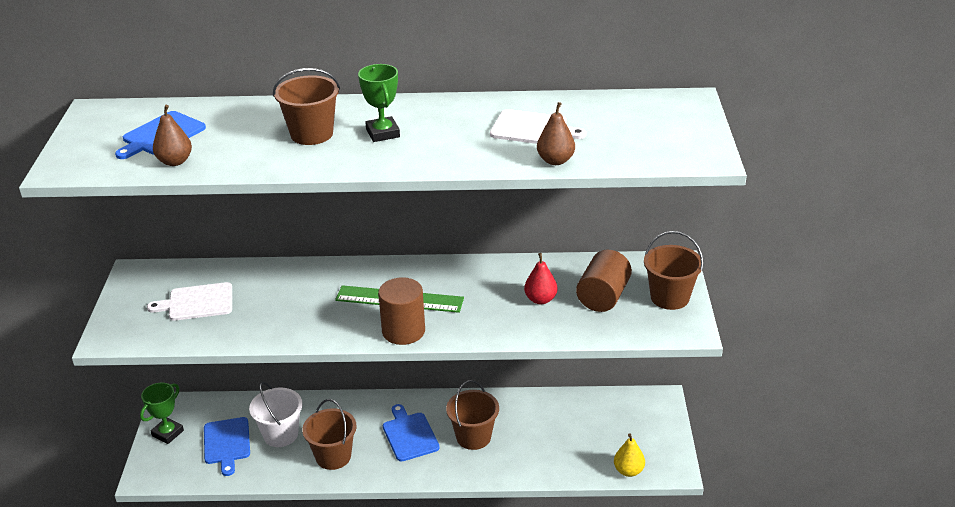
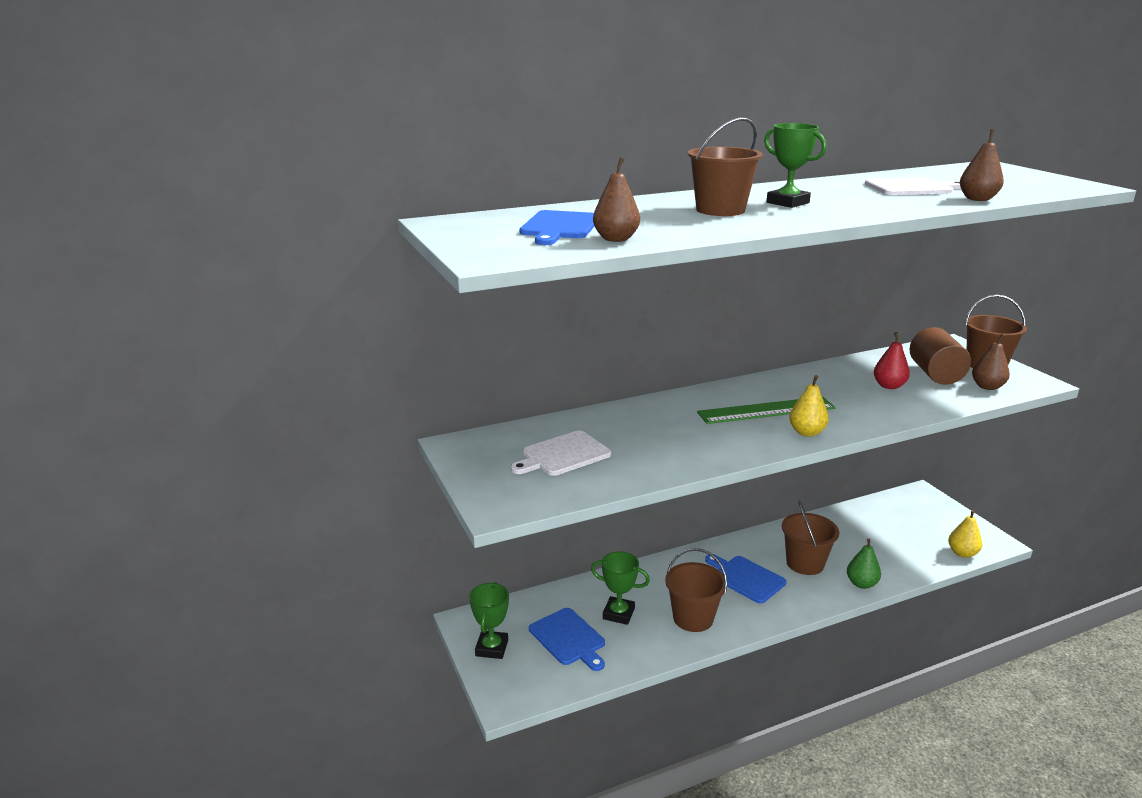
camera: 25 degrees left, 10 degrees down
white bucket [249,382,303,447] -> green trophy [591,552,650,625]
brown cylinder [378,277,425,345] -> yellow pear [789,375,829,437]
none -> green pear [847,538,881,589]
none -> brown pear [972,333,1010,390]

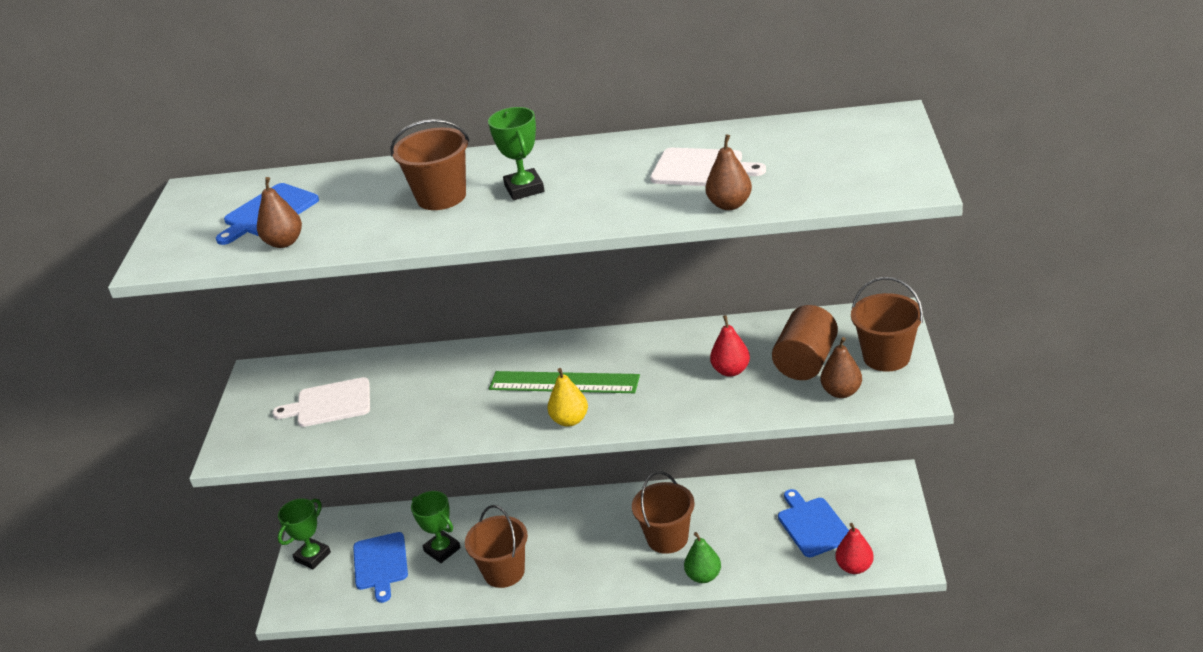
camera: 30 degrees right, 10 degrees up
blue cutting board [705,554,786,604] -> blue cutting board moved to [778,489,849,557]
yellow pear [948,510,983,558] -> red pear [836,523,874,574]

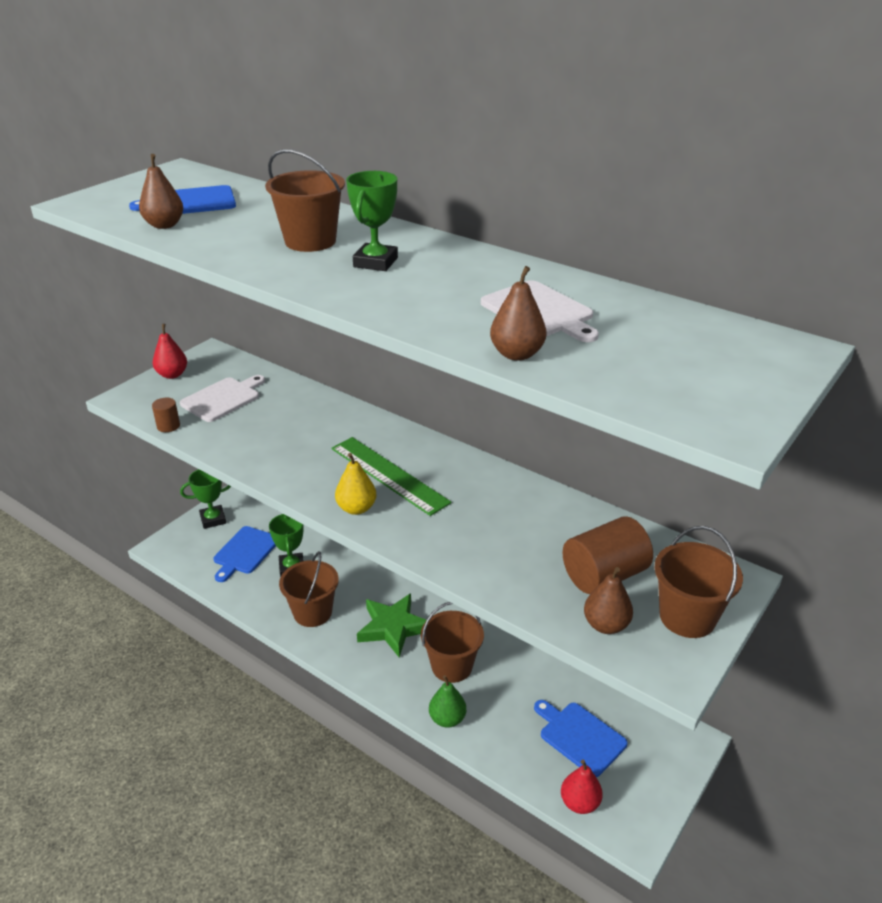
camera: 30 degrees right, 0 degrees up
white cutting board [272,377,370,427] -> white cutting board turned 105 degrees clockwise [180,375,265,422]
red pear [710,315,750,377] -> red pear moved to [153,324,187,379]
blue cutting board [778,489,849,557] -> blue cutting board turned 60 degrees counterclockwise [534,700,628,777]
none -> brown cylinder [152,398,180,432]
none -> green star [357,593,426,658]

